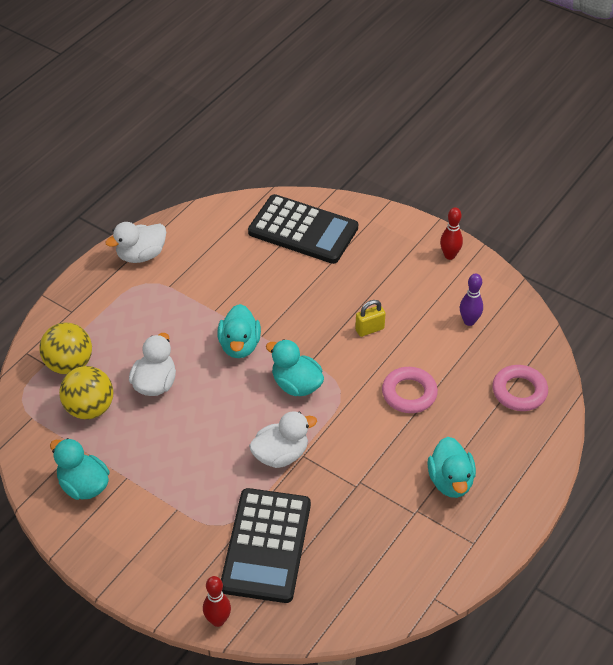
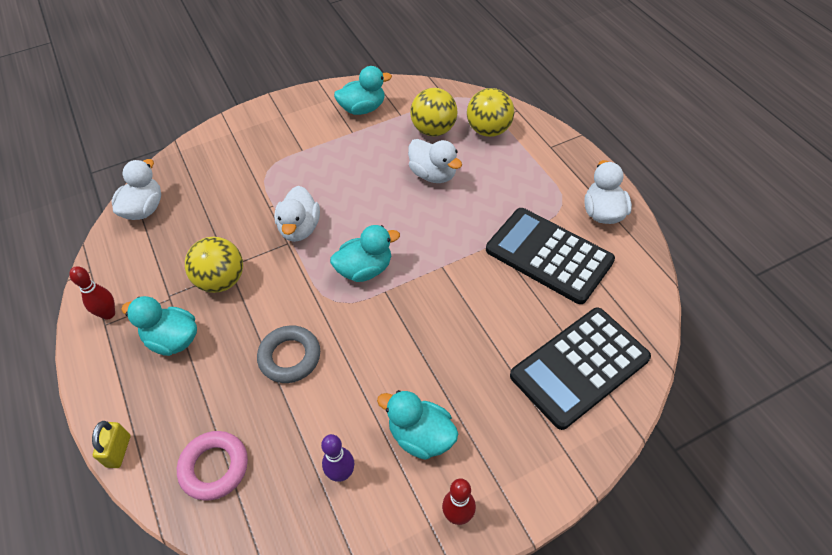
camera: 120 degrees right, 5 degrees up
red bowling pin [203,576,231,627] -> red bowling pin moved to [69,266,115,320]
turquoise duck [218,304,261,358] -> turquoise duck moved to [377,390,458,460]
black calculator [221,488,311,603] -> black calculator moved to [486,208,615,304]
yellow padlock [355,300,386,337] -> yellow padlock moved to [92,421,130,468]
pink ring [382,367,438,413] -> grey ring [257,325,320,383]
none -> white duck [112,159,161,220]
none -> yellow ball [185,237,243,293]

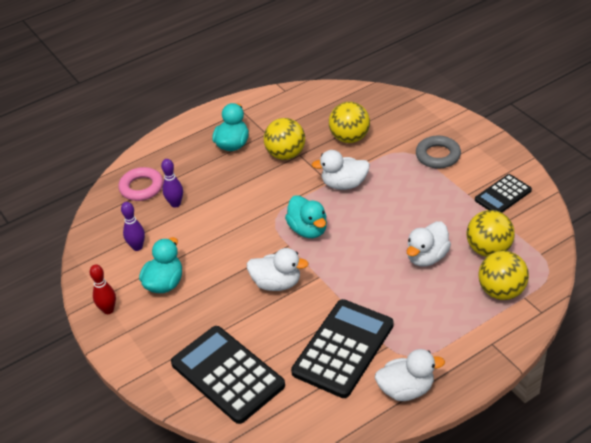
camera: 85 degrees right, 10 degrees down
red bowling pin [69,266,115,320] -> none
yellow padlock [92,421,130,468] -> none
white duck [112,159,161,220] -> white duck moved to [247,248,309,291]
grey ring [257,325,320,383] -> grey ring moved to [416,136,461,169]
turquoise duck [334,66,392,115] -> black calculator [475,174,532,213]
none -> purple bowling pin [161,159,183,208]
none -> yellow ball [329,102,370,143]

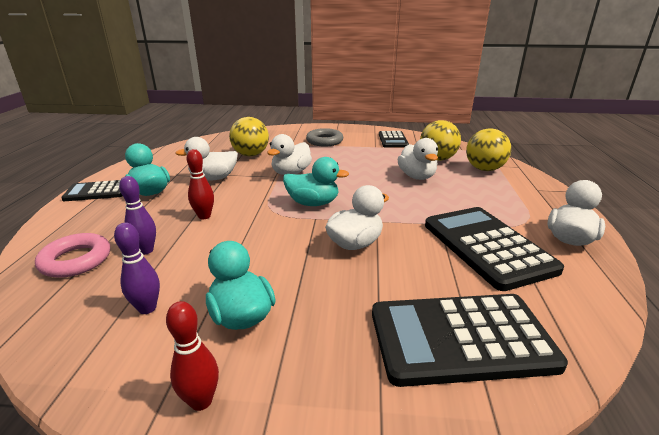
camera: 55 degrees left, 15 degrees down
yellow ball [264,118,305,160] -> white duck [176,137,238,181]
none -> black calculator [61,180,122,201]
none -> red bowling pin [187,149,214,219]

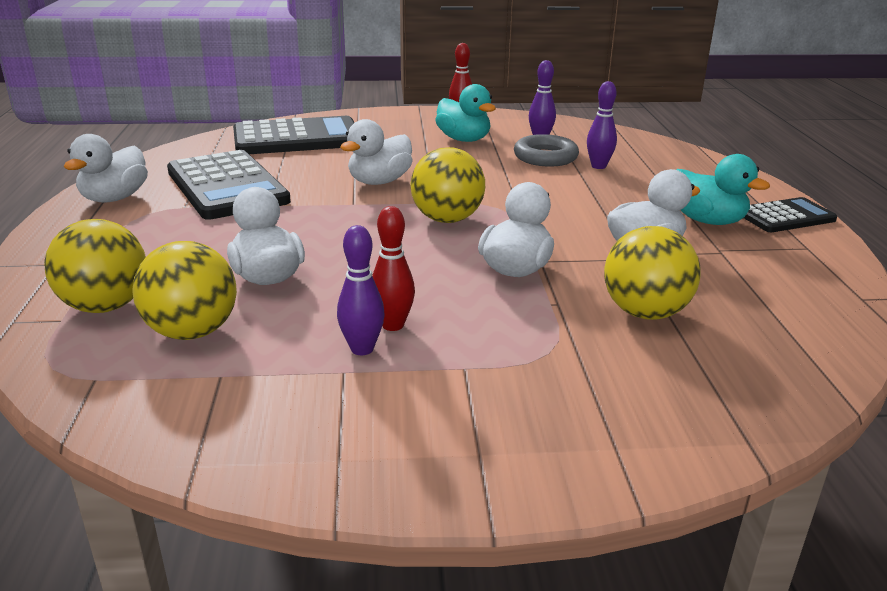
camera: 170 degrees right, 0 degrees up
pink ring [35,233,110,278] -> none
red bowling pin [187,149,214,219] -> red bowling pin moved to [372,206,415,331]
turquoise duck [283,157,349,206] -> yellow ball [410,147,485,223]
grey ring [306,128,343,146] -> grey ring moved to [514,134,579,167]
black calculator [379,131,409,148] -> none
none -> purple bowling pin [337,225,385,355]

